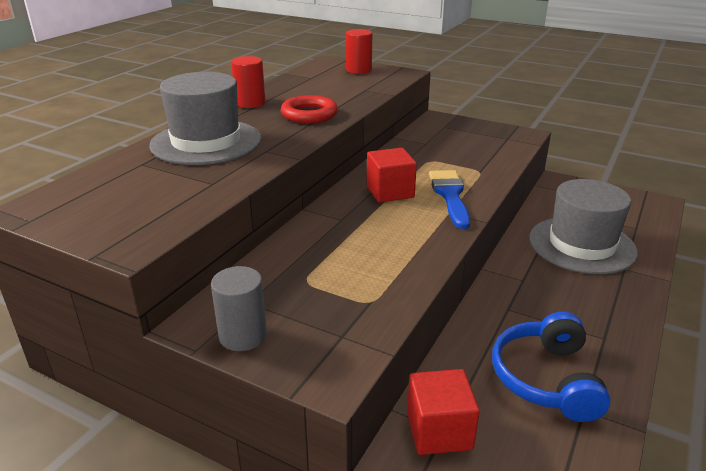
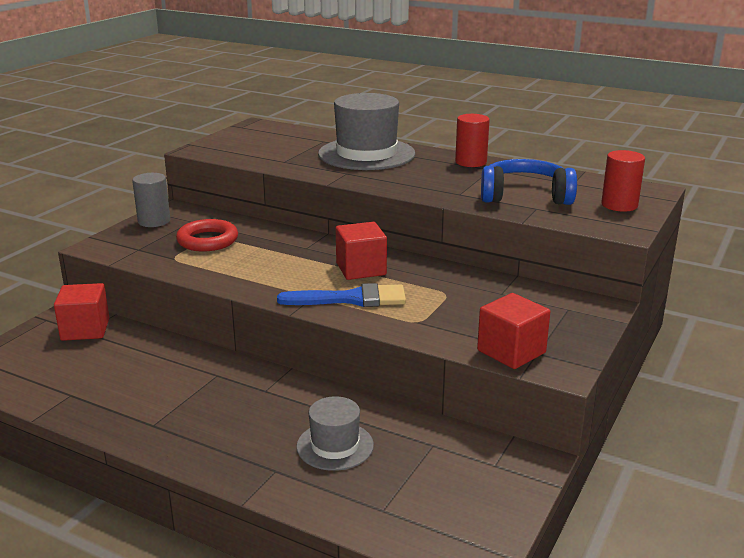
camera: 90 degrees right, 5 degrees down
red ring [281,95,338,123] -> red ring moved to [176,219,238,252]
blue headphones [492,311,610,422] -> blue headphones moved to [481,159,577,205]
grey hat [529,179,638,274] -> grey hat [296,396,374,471], size x0.55
none -> red cube [477,293,550,369]

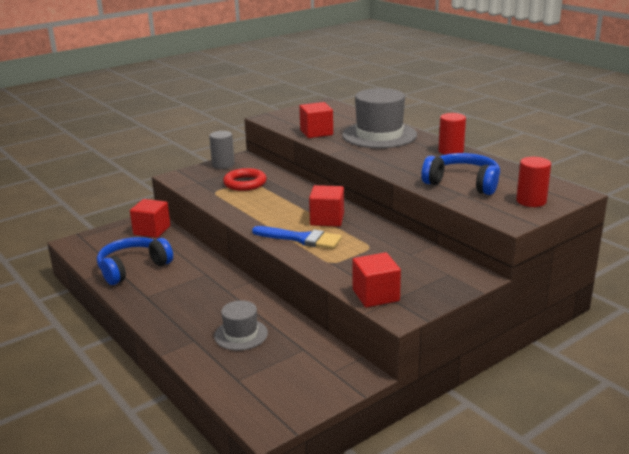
camera: 25 degrees right, 0 degrees up
none -> blue headphones [97,237,173,285]
none -> red cube [299,102,333,138]

